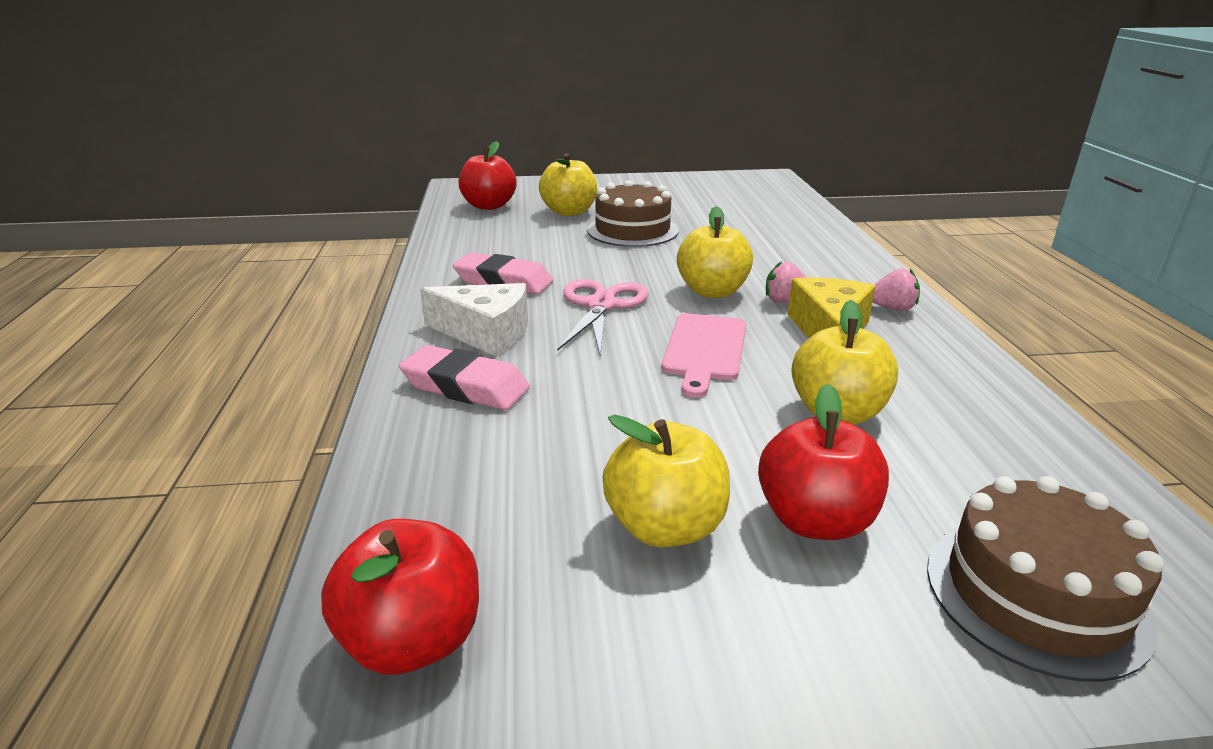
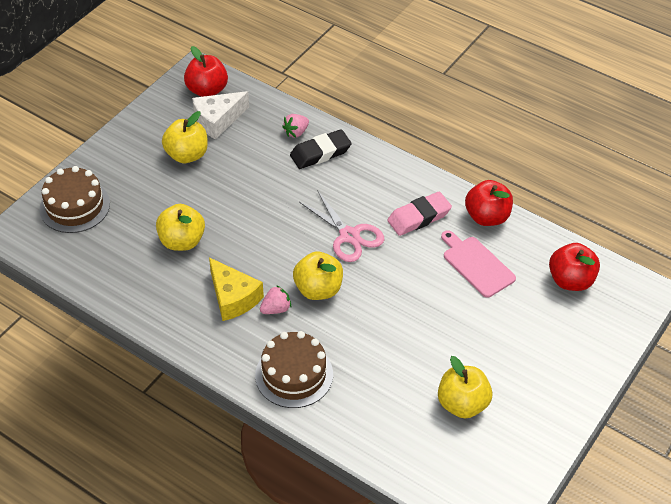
camera: 130 degrees right, 20 degrees up
pink eraser [399,345,530,410] -> black eraser [290,129,352,169]
white cheese [420,283,528,356] -> white cheese moved to [192,91,249,139]
yellow apple [539,153,597,216] -> yellow apple moved to [438,356,492,419]
brown cake [587,180,678,247] -> brown cake moved to [255,331,333,408]
pink cutting board [662,313,746,397] -> pink cutting board moved to [441,230,516,298]
red apple [758,384,889,540] -> red apple moved to [465,180,513,226]
pink strawberry [872,268,920,311] -> pink strawberry moved to [282,114,309,138]

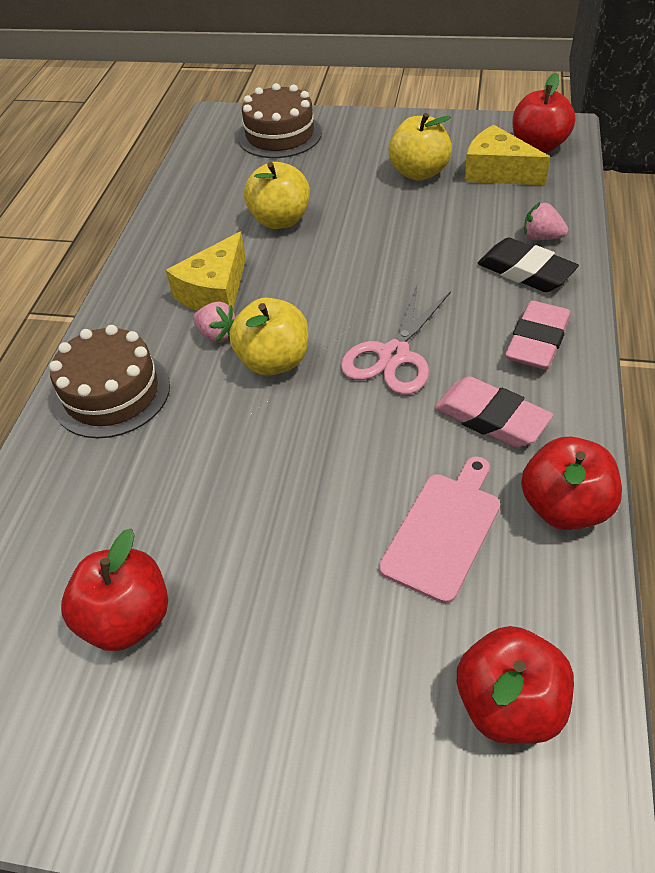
camera: 70 degrees right, 0 degrees up
white cheese [192,91,249,139] -> yellow cheese [464,125,550,185]
yellow apple [438,356,492,419] -> red apple [61,529,168,651]
none -> pink eraser [505,301,571,370]

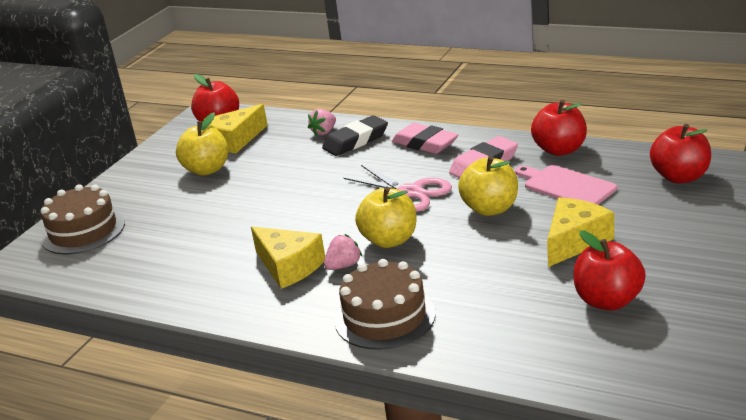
camera: 75 degrees left, 20 degrees down
yellow apple [244,162,310,229] -> yellow apple moved to [458,156,518,216]
none -> yellow cheese [547,197,614,267]

